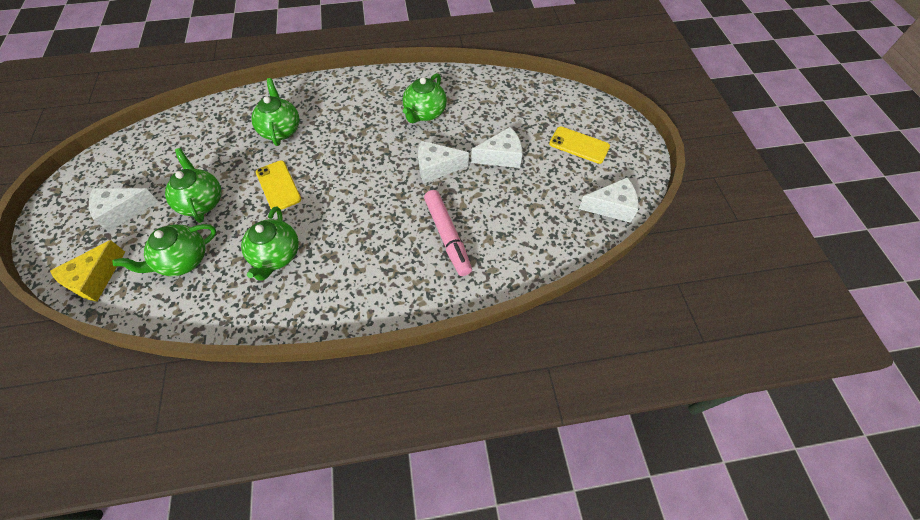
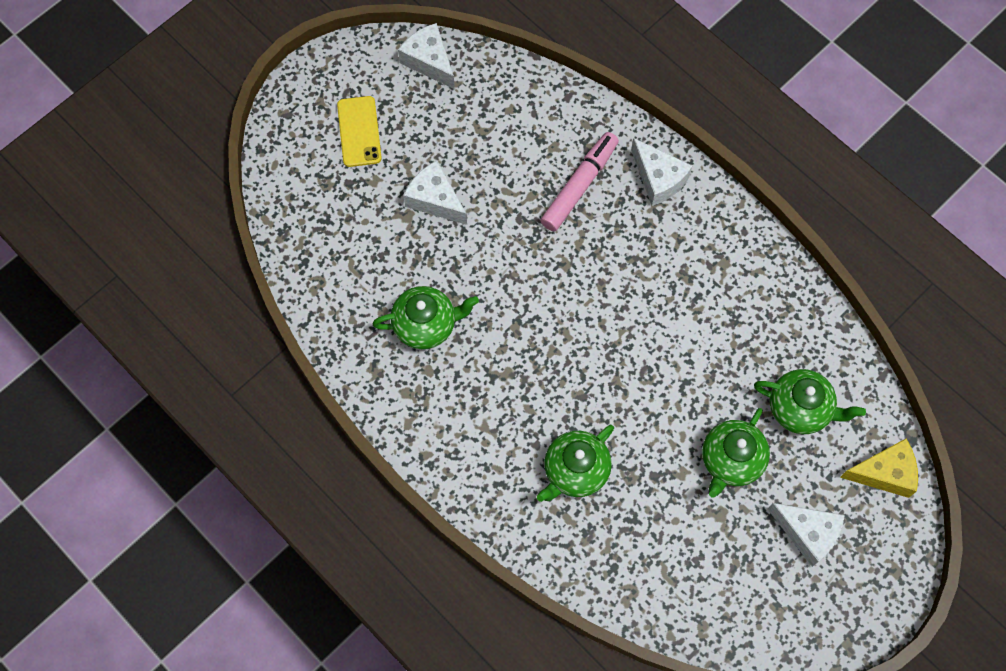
camera: 125 degrees left, 10 degrees up
green teapot [241,206,299,280] -> none
yellow phone [256,161,301,210] -> none
white cheese [418,141,469,183] -> white cheese moved to [631,138,692,206]

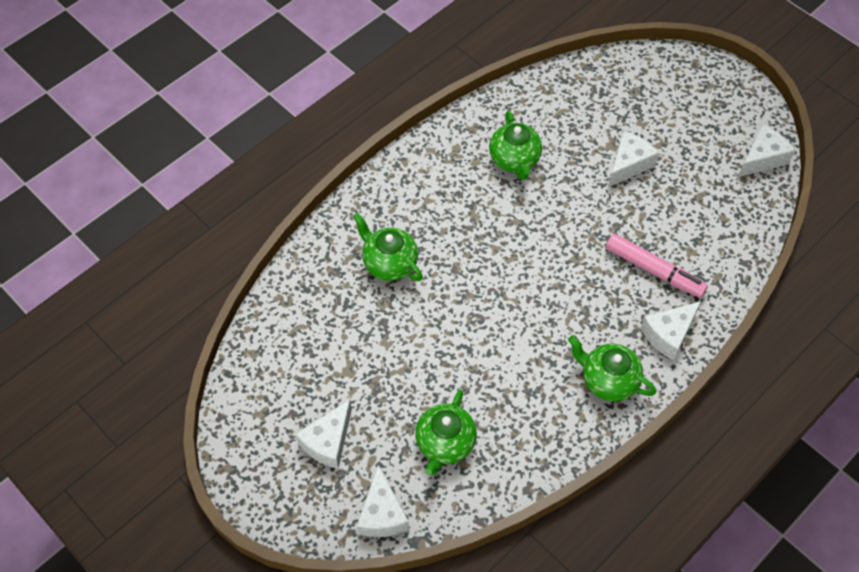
camera: 90 degrees right, 10 degrees down
yellow phone [337,96,382,167] -> none
green teapot [702,408,770,498] -> green teapot moved to [568,336,656,401]
yellow cheese [840,439,918,498] -> white cheese [357,465,409,537]

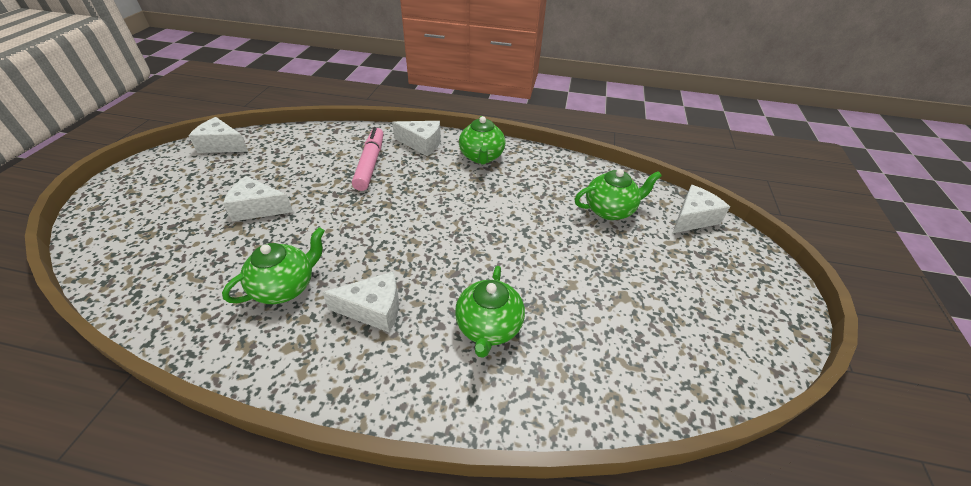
camera: 125 degrees left, 15 degrees down
white cheese [295,400,352,468] -> white cheese moved to [322,272,399,333]

